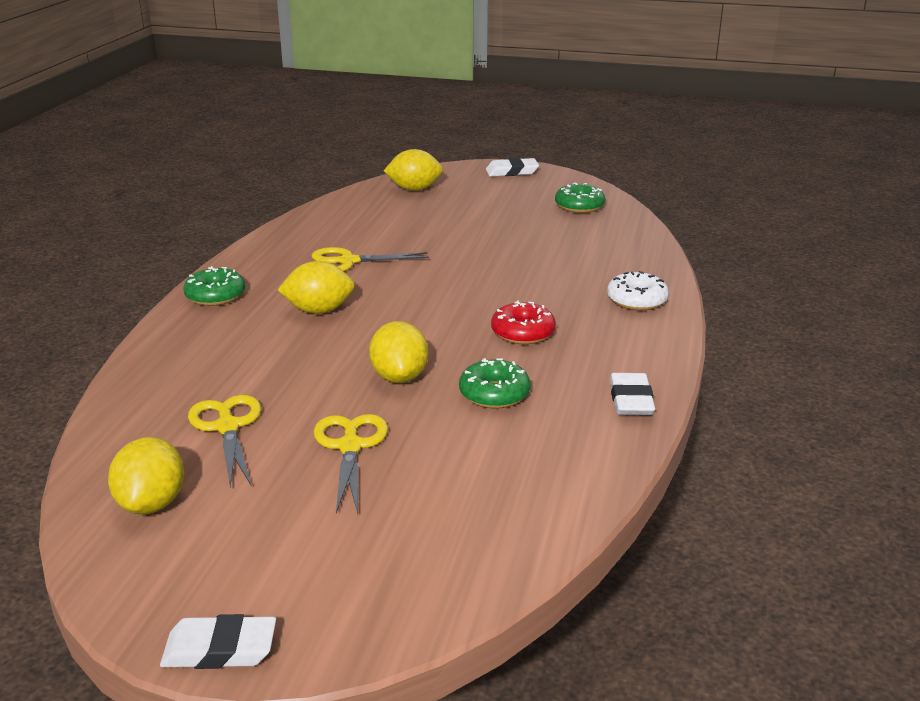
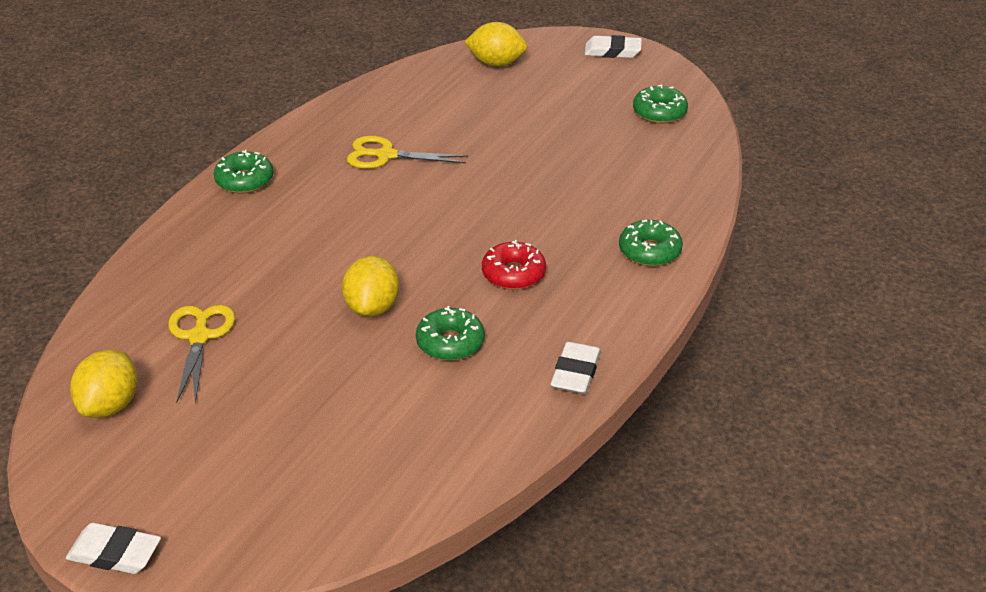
camera: 15 degrees right, 10 degrees up
yellow lemon [278,261,355,314] -> none
yellow scissors [314,414,388,514] -> none
white donut [607,271,669,311] -> green donut [619,220,683,266]

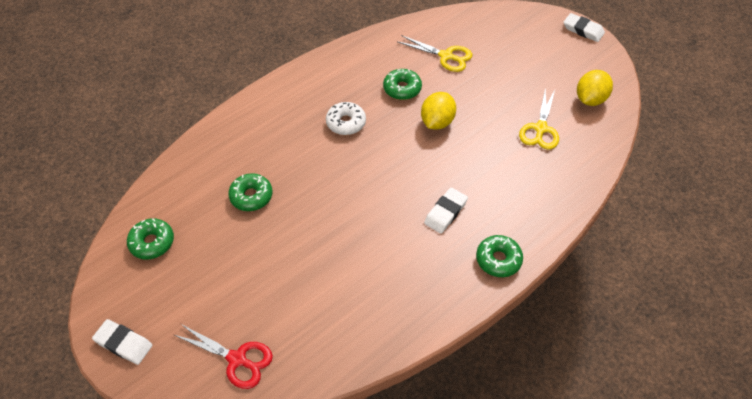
camera: 160 degrees left, 15 degrees up
yellow scissors [347,136,468,169] -> yellow scissors moved to [397,35,472,72]
yellow lemon [464,22,527,67] -> red scissors [174,324,273,389]
red donut [482,240,546,290] -> white donut [326,102,366,135]
white eraser [550,342,601,394] -> white eraser moved to [424,187,468,234]
green donut [619,220,683,266] -> green donut moved to [228,173,272,211]

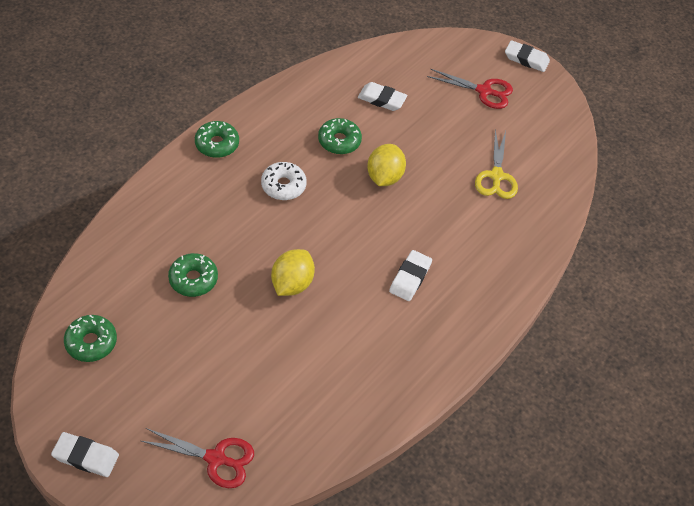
camera: 15 degrees left, 0 degrees up
yellow scissors [397,35,472,72] -> white eraser [358,82,407,111]
green donut [476,235,523,277] -> green donut moved to [195,121,239,158]
yellow lemon [577,70,613,106] -> yellow lemon moved to [271,249,315,296]
none -> red scissors [427,69,513,109]

